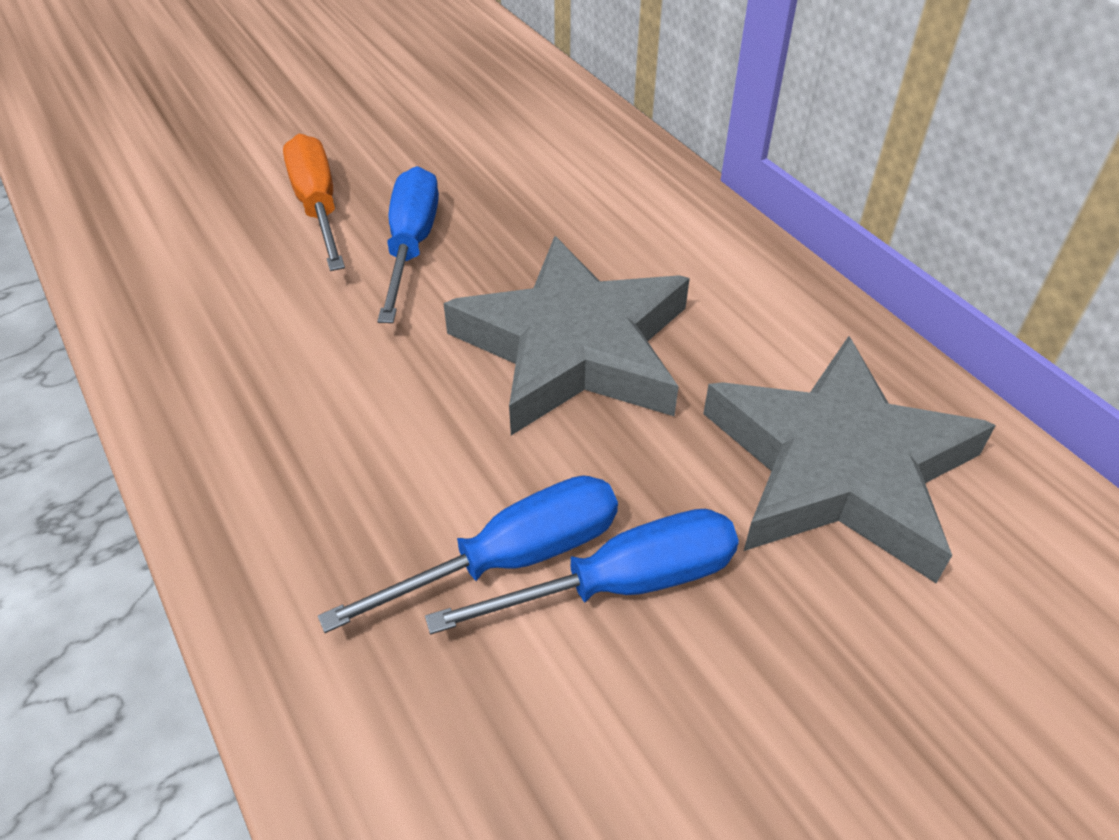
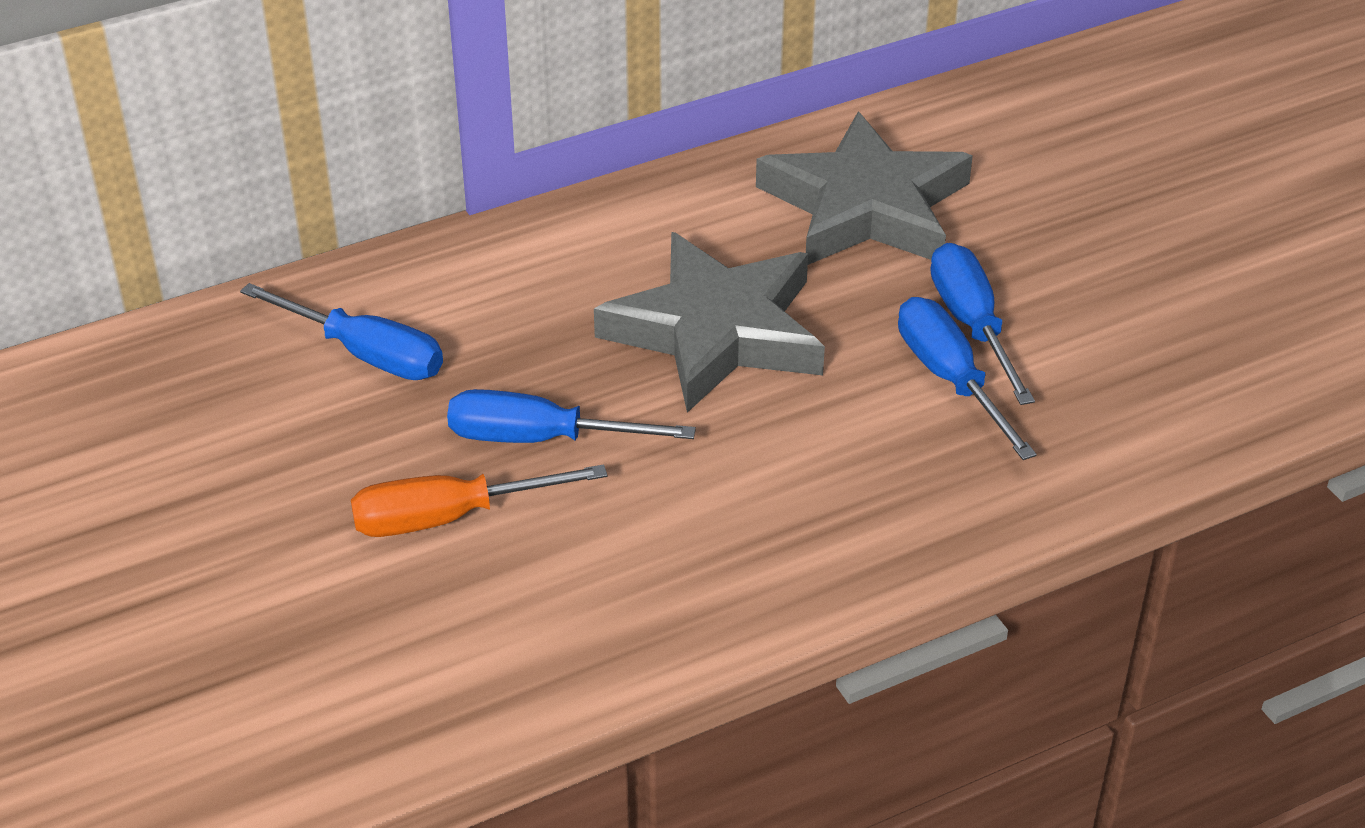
camera: 85 degrees left, 5 degrees down
none -> blue screwdriver [240,283,443,380]

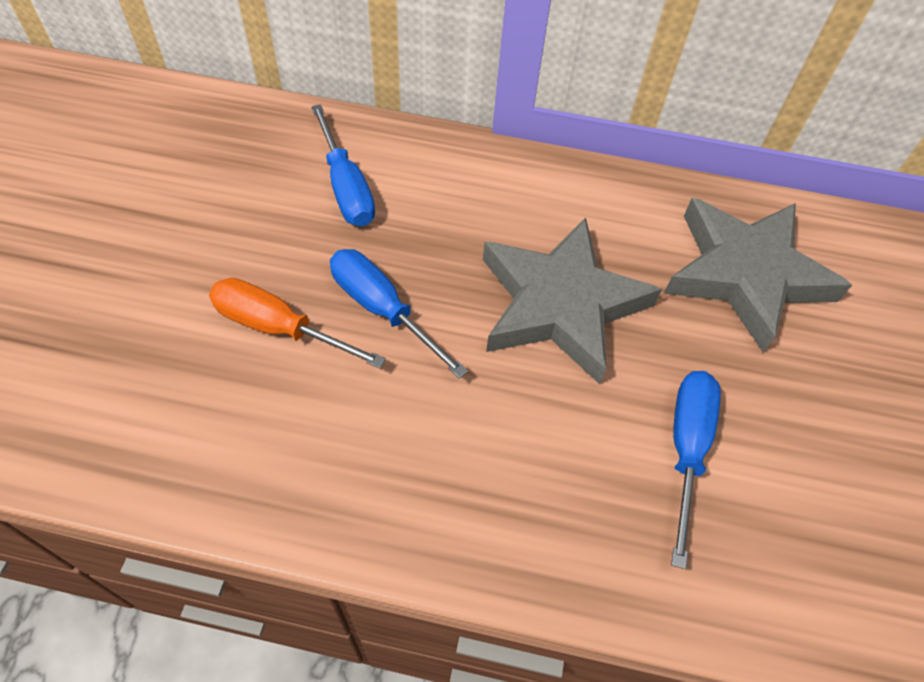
camera: 35 degrees right, 15 degrees up
blue screwdriver [930,243,1035,405] -> none

